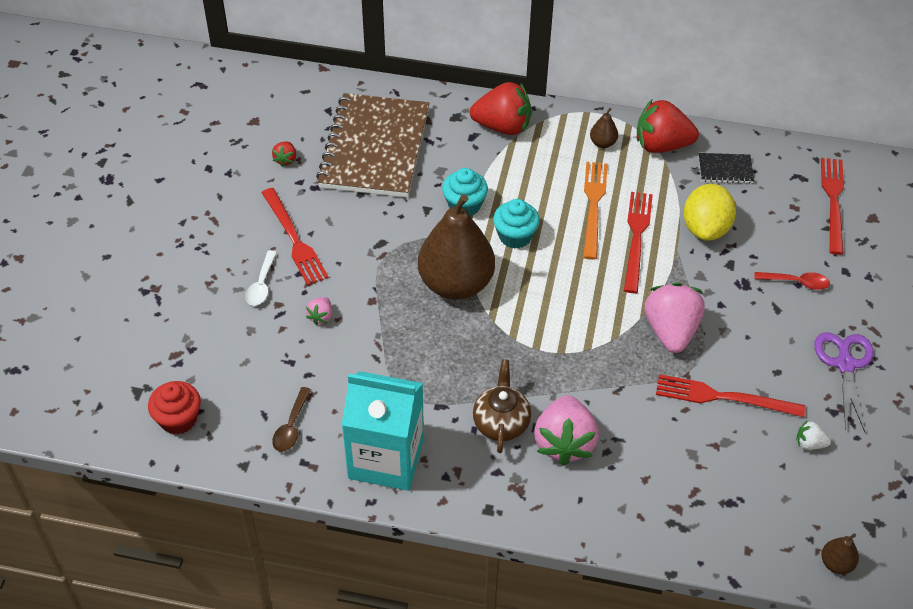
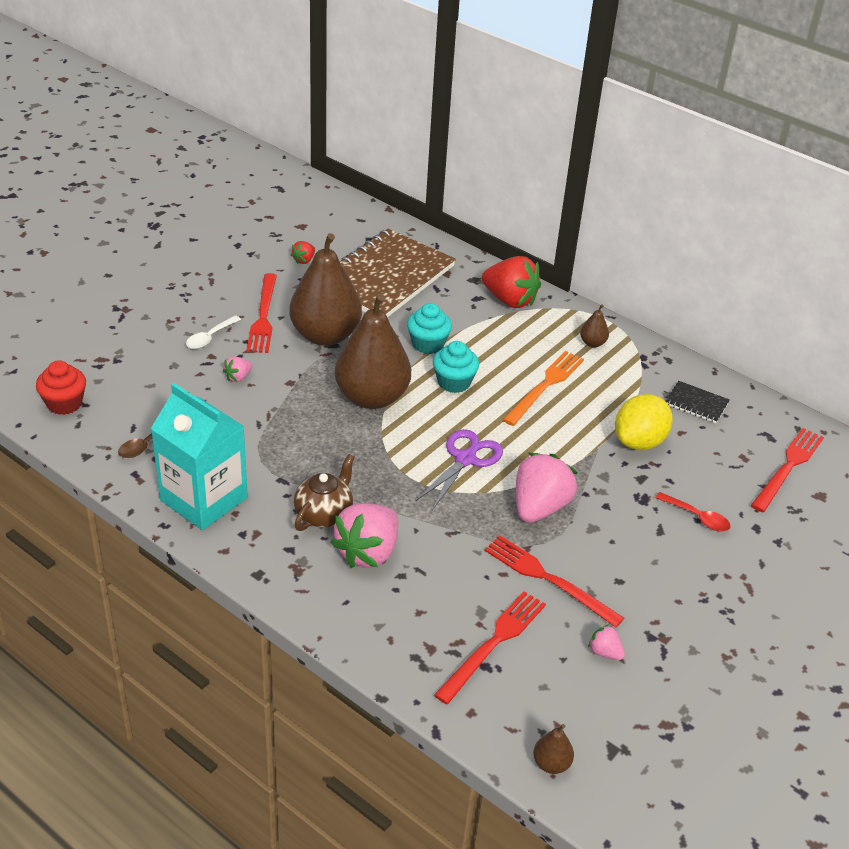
camera: 25 degrees right, 10 degrees down
red fork [624,192,653,293] -> red fork moved to [434,591,546,704]
red strawberry [637,99,699,153] -> none
white strawberry [796,420,831,450] -> pink strawberry [588,624,625,660]
purple scissors [814,332,874,432] -> purple scissors moved to [416,429,503,510]
none -> brown pear [289,233,362,346]

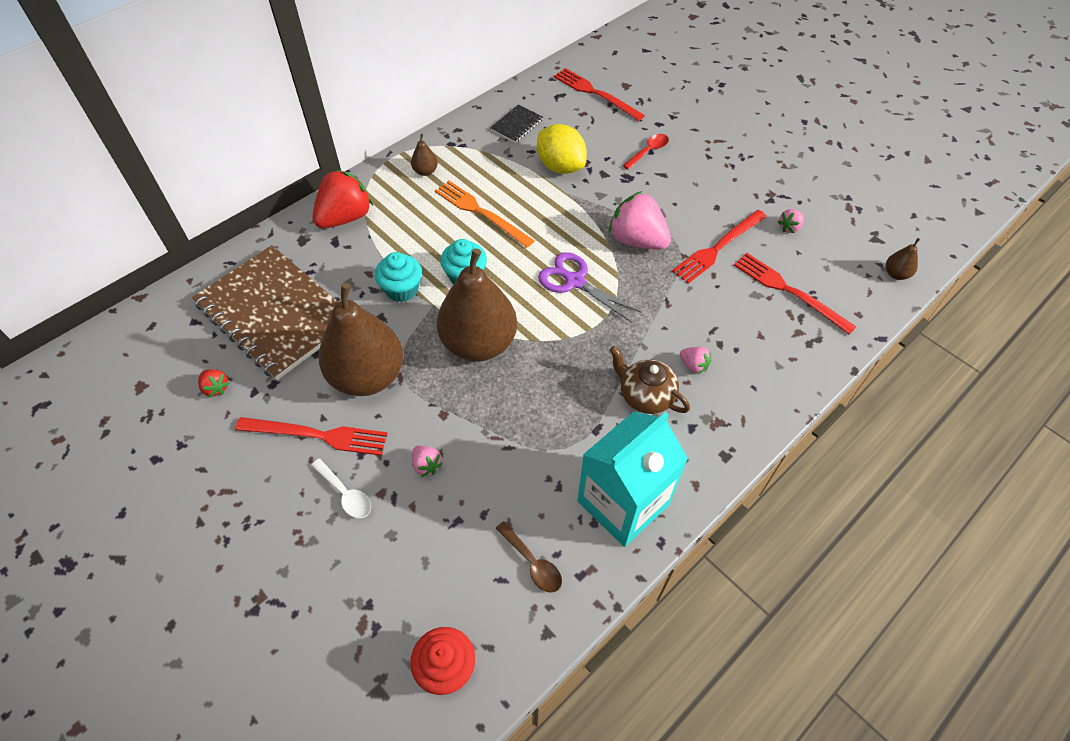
camera: 80 degrees left, 15 degrees up
pink strawberry [330,503,398,568] -> pink strawberry [680,347,711,374], size x0.46

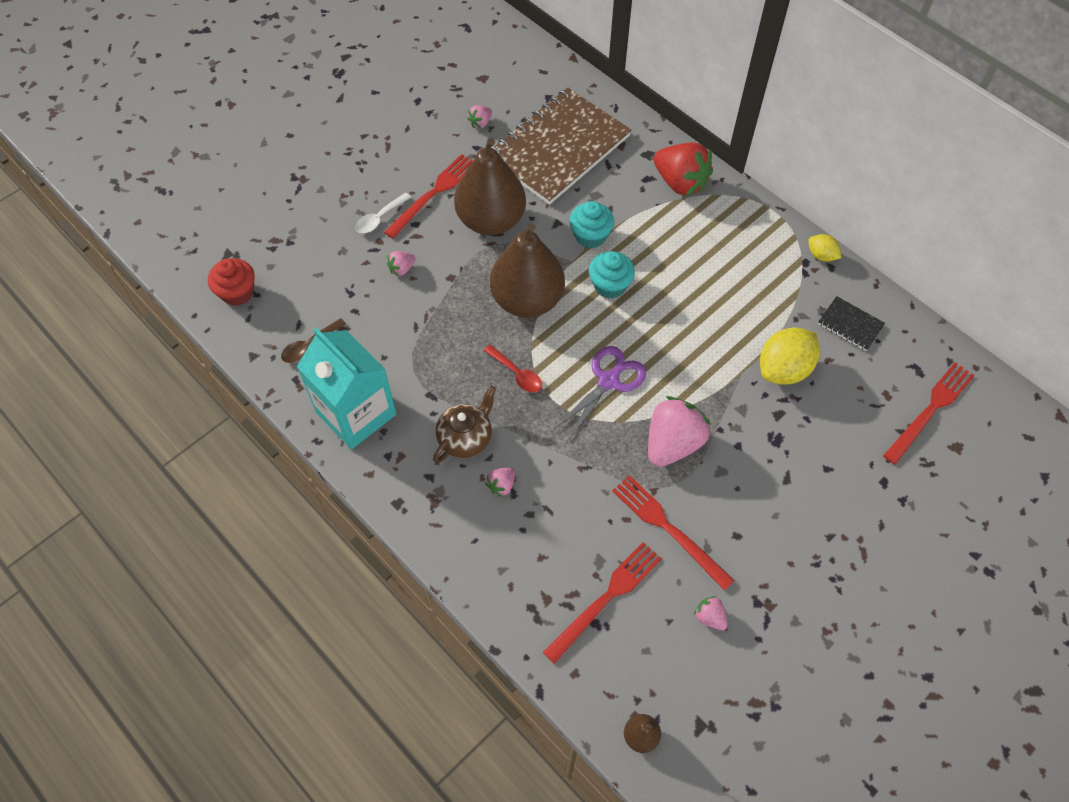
camera: 90 degrees right, 5 degrees up
red strawberry [198,369,230,398] -> pink strawberry [467,105,492,128]
red fork [235,417,388,456] -> red fork turned 150 degrees counterclockwise [384,154,473,239]
brown pear [411,134,438,176] -> none
orange fork [435,181,535,248] -> none
red spoon [623,134,669,170] -> red spoon moved to [484,345,542,393]
none -> yellow lemon [808,234,841,262]

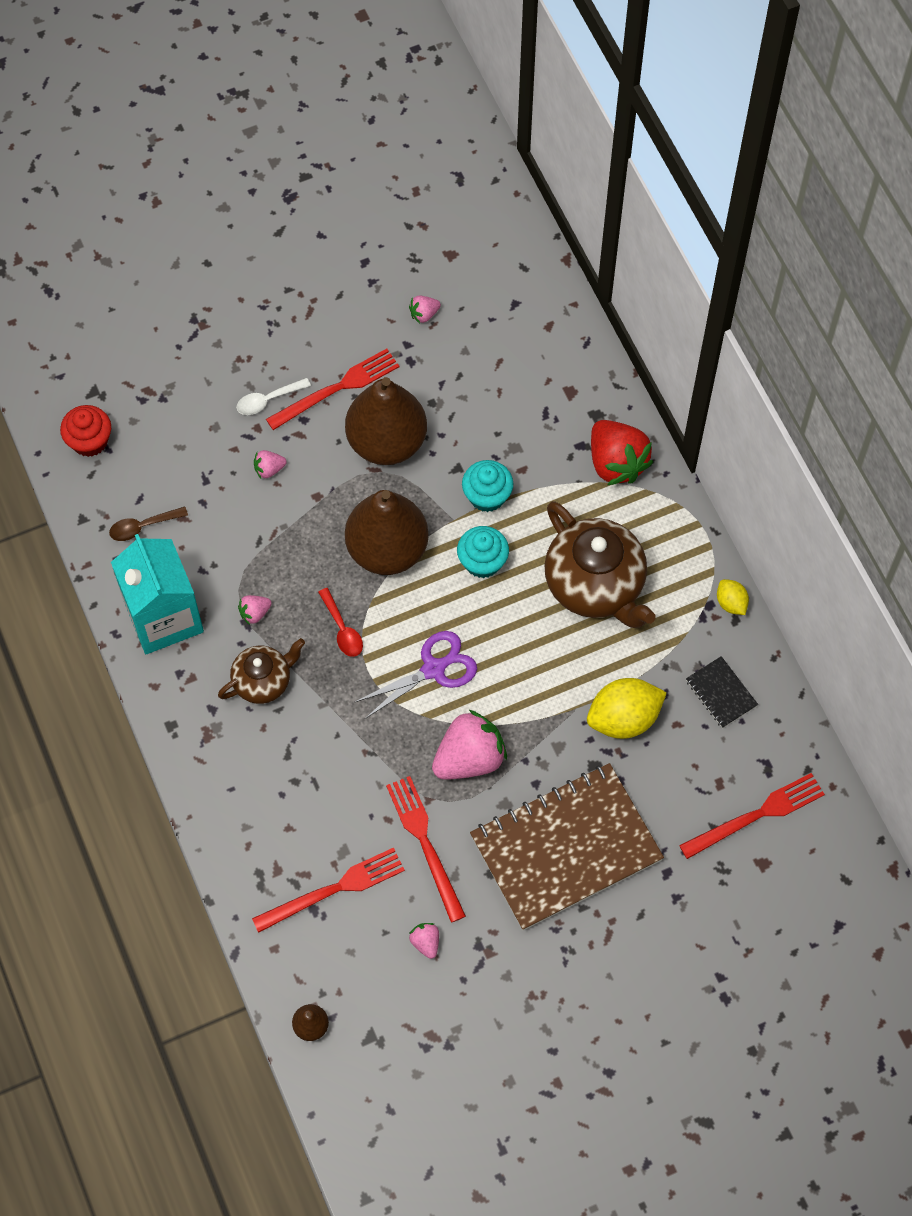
camera: 20 degrees right, 5 degrees up
pink strawberry [485,467,515,497] -> pink strawberry moved to [238,595,272,625]
brown notebook [491,88,632,205] -> brown notebook moved to [470,763,664,930]
none -> brown teapot [544,501,656,628]

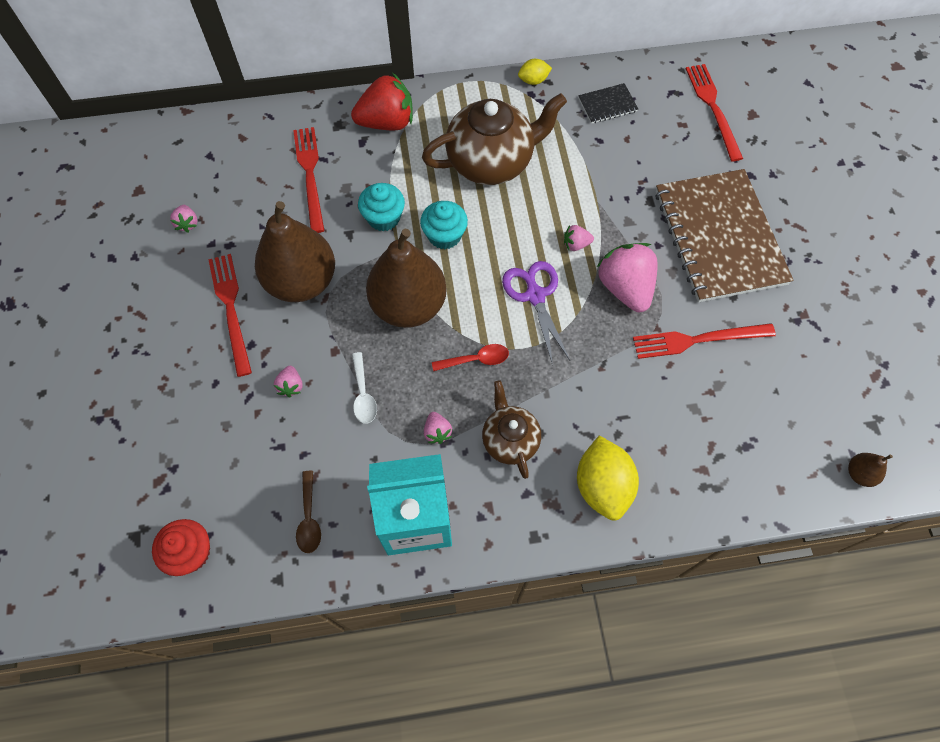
camera: 75 degrees left, 0 degrees up
white spoon [236,378,311,415] -> white spoon moved to [352,352,377,424]
red fork [252,847,405,933] -> red fork moved to [293,127,325,233]
pink strawberry [409,923,439,959] -> pink strawberry moved to [564,225,594,251]
yellow lemon [587,678,667,739] -> yellow lemon moved to [577,436,639,521]

